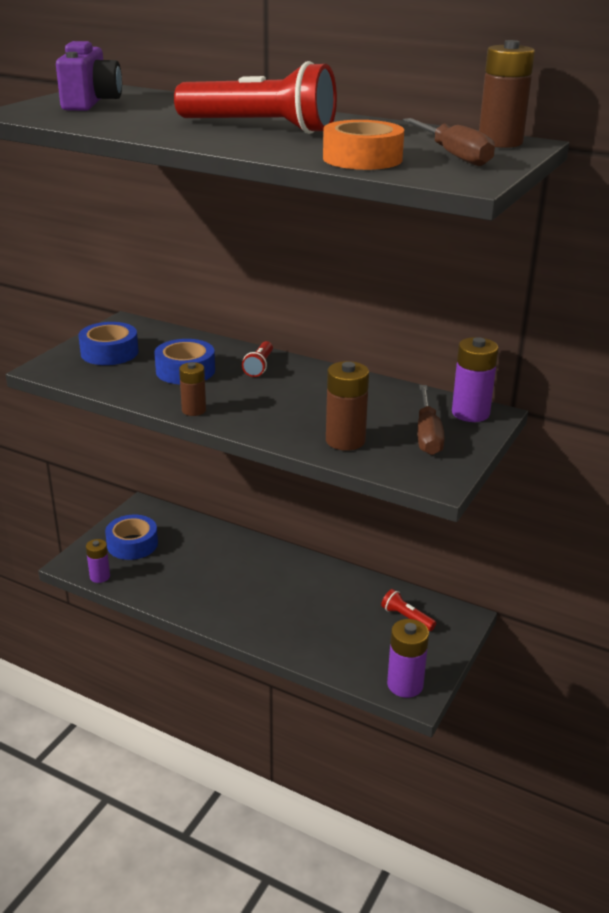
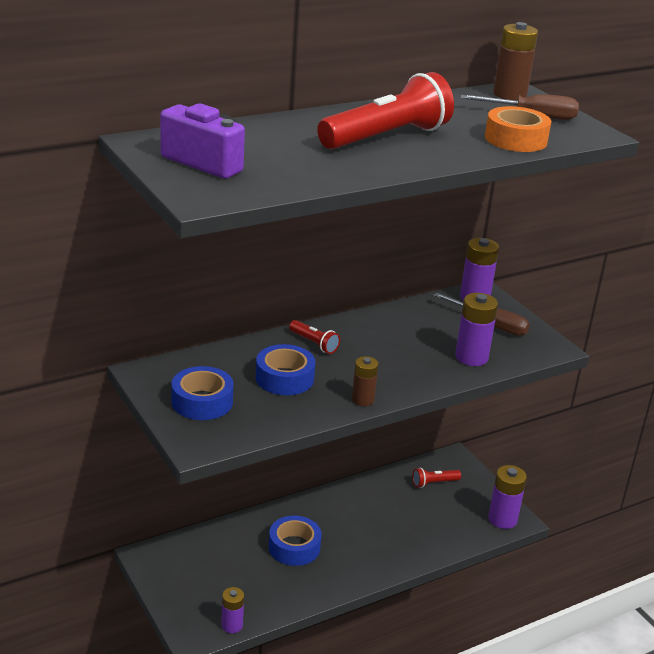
camera: 60 degrees left, 0 degrees up
blue tape [105,515,158,560] -> blue tape moved to [269,516,322,566]
brown battery [326,361,369,451] -> purple battery [455,293,498,366]

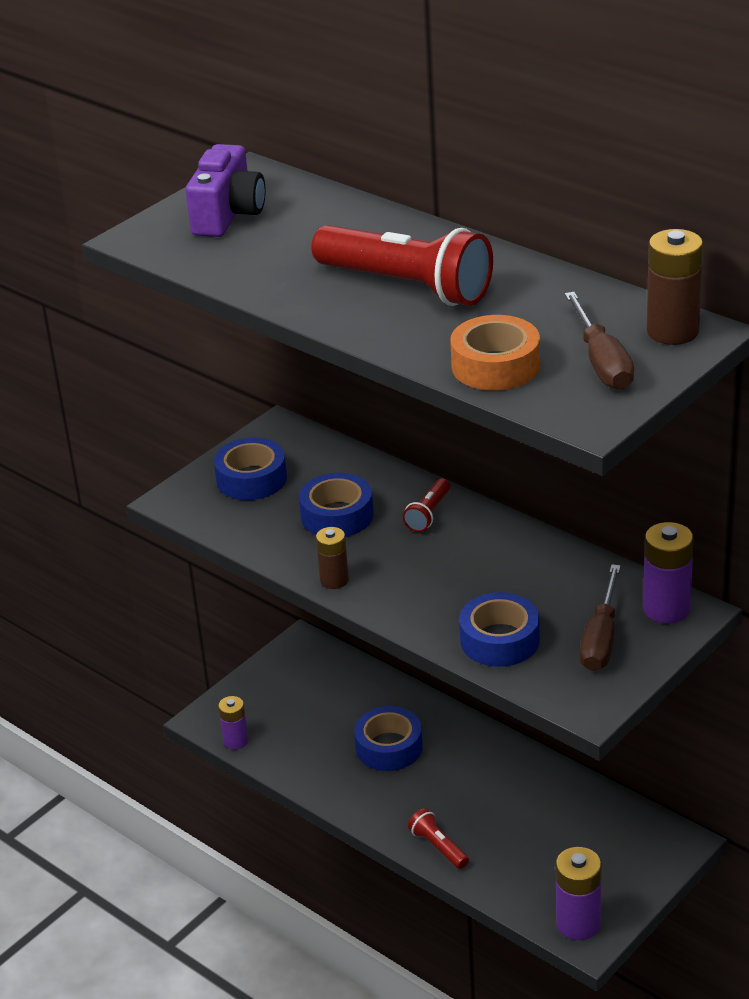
camera: 75 degrees right, 5 degrees up
red flashlight [412,468,461,488] -> red flashlight moved to [408,808,469,869]
purple battery [455,293,498,366] -> blue tape [459,592,540,667]

